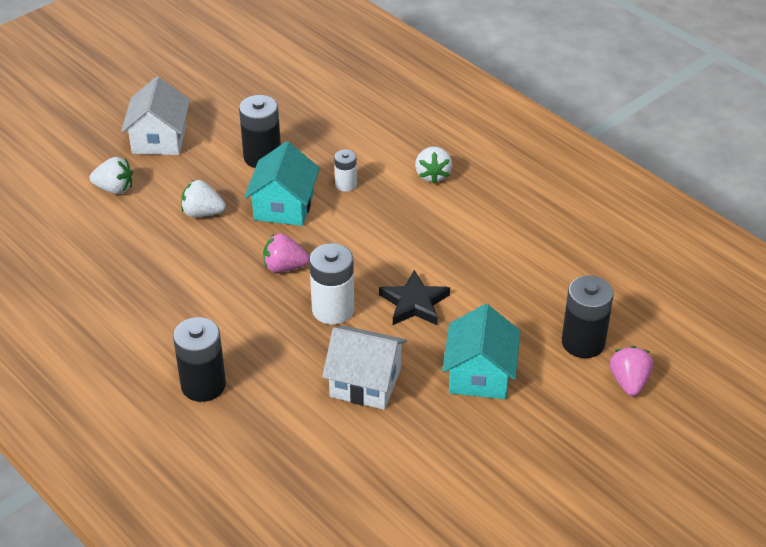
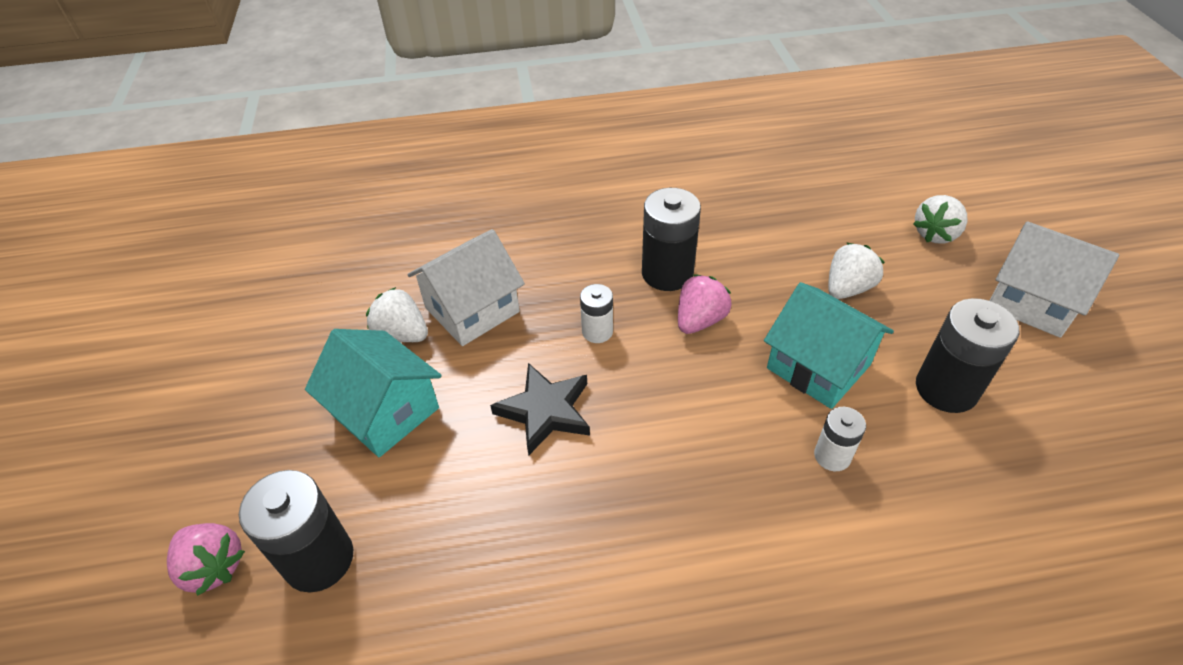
camera: 125 degrees right, 5 degrees up
black battery [173,317,226,402] -> black battery moved to [642,188,701,291]
white battery [309,243,354,324] -> white battery [580,284,613,343], size x0.56
white strawberry [415,146,452,184] -> white strawberry moved to [366,287,428,342]

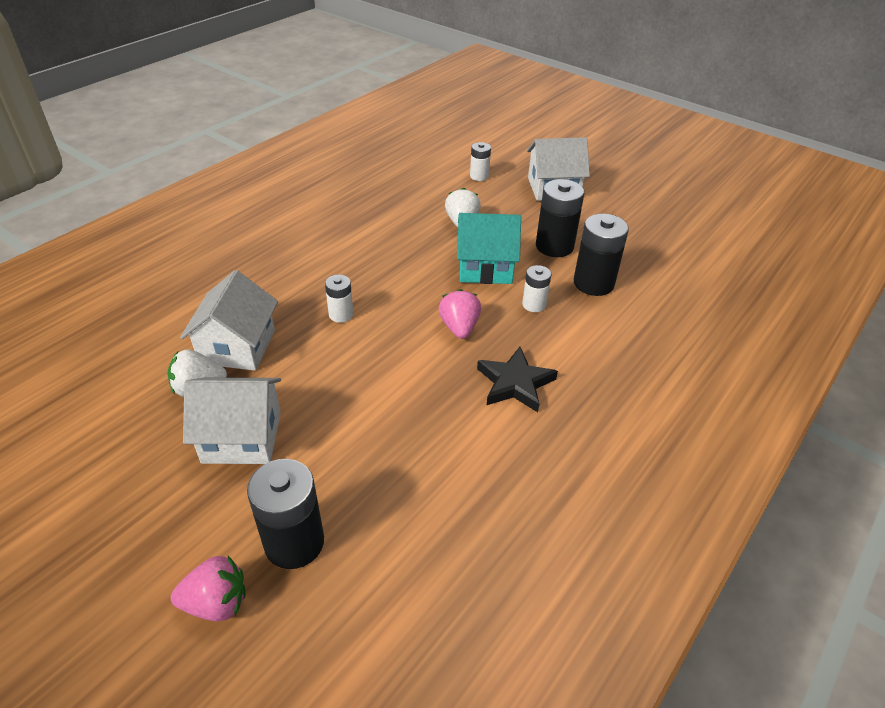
camera: 45 degrees left, 5 degrees down
turquoise house [305,329,442,457] -> white house [183,377,281,464]
black star [490,363,590,455] -> black star moved to [477,347,558,412]
black battery [642,188,701,291] -> black battery moved to [574,214,629,296]
pink strawberry [678,274,732,334] -> pink strawberry moved to [439,289,481,339]
white strawberry [913,195,967,243] -> white battery [470,142,491,181]

